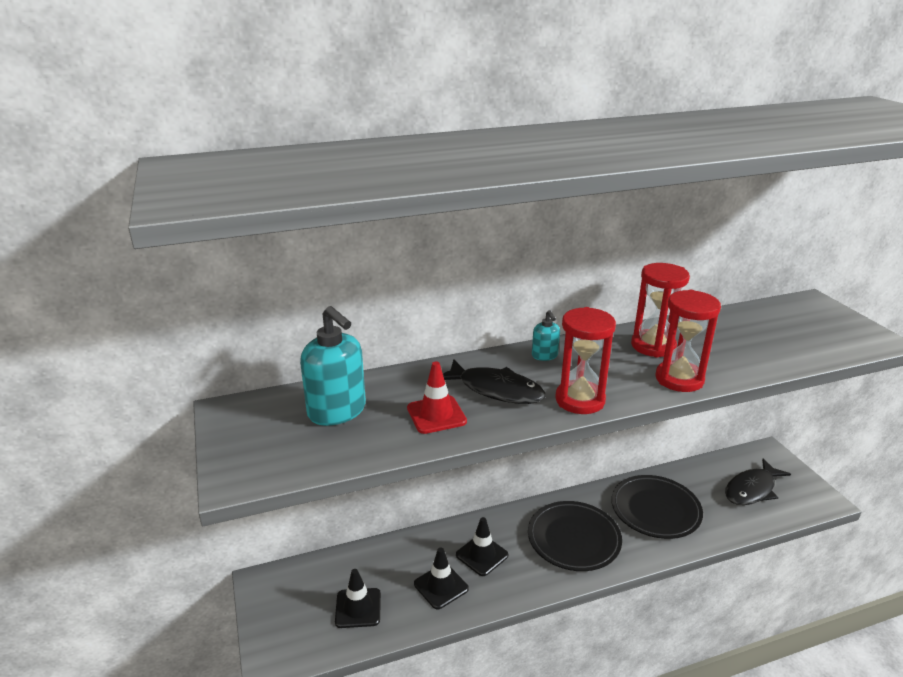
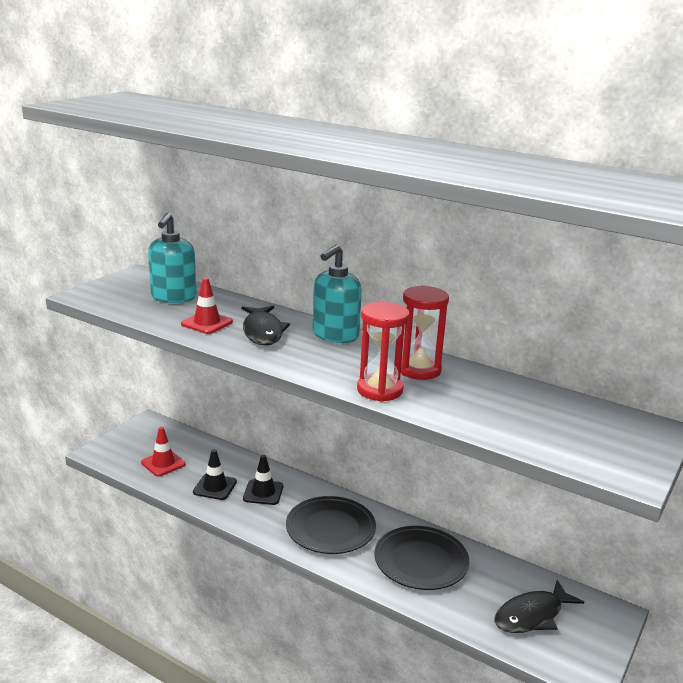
camera: 50 degrees right, 5 degrees down
black traffic cone [335,569,381,628] -> red traffic cone [141,427,186,477]
turquoise soap dispenser [532,310,560,361] -> turquoise soap dispenser [313,245,362,343], size x2.02
red hourglass [555,307,616,414] -> none
black fish [725,458,791,505] -> black fish turned 45 degrees counterclockwise [494,580,584,633]

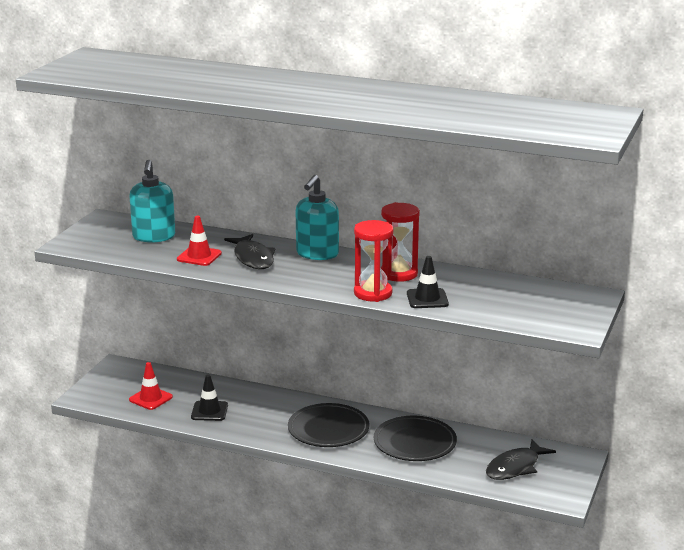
camera: 10 degrees left, 0 degrees up
black traffic cone [243,455,283,505] -> black traffic cone moved to [407,256,449,308]

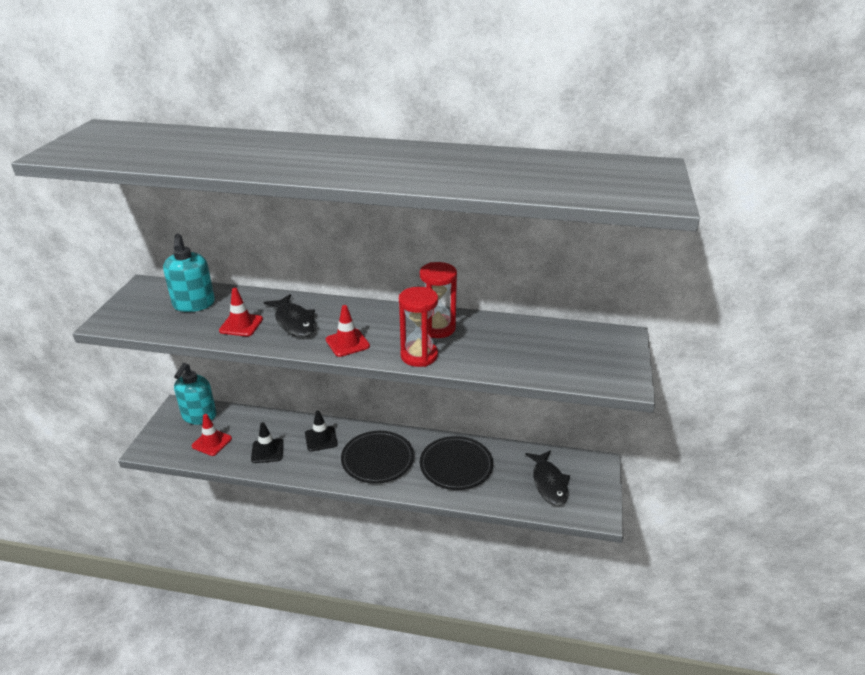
camera: 10 degrees left, 10 degrees up
turquoise soap dispenser [296,175,339,260] -> turquoise soap dispenser moved to [174,363,216,425]
black traffic cone [407,256,449,308] -> black traffic cone moved to [305,410,338,451]
black fish [486,439,556,480] -> black fish turned 45 degrees counterclockwise [525,450,570,506]
none -> red traffic cone [326,305,370,357]

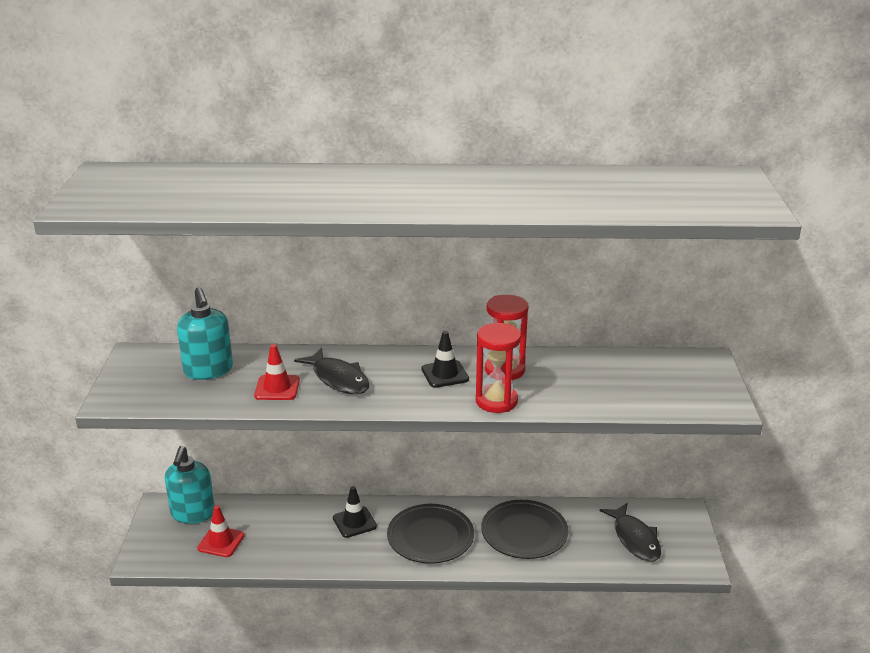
camera: 10 degrees left, 5 degrees down
black traffic cone [251,422,284,463] -> black traffic cone moved to [421,331,469,388]
red traffic cone [326,305,370,357] -> none

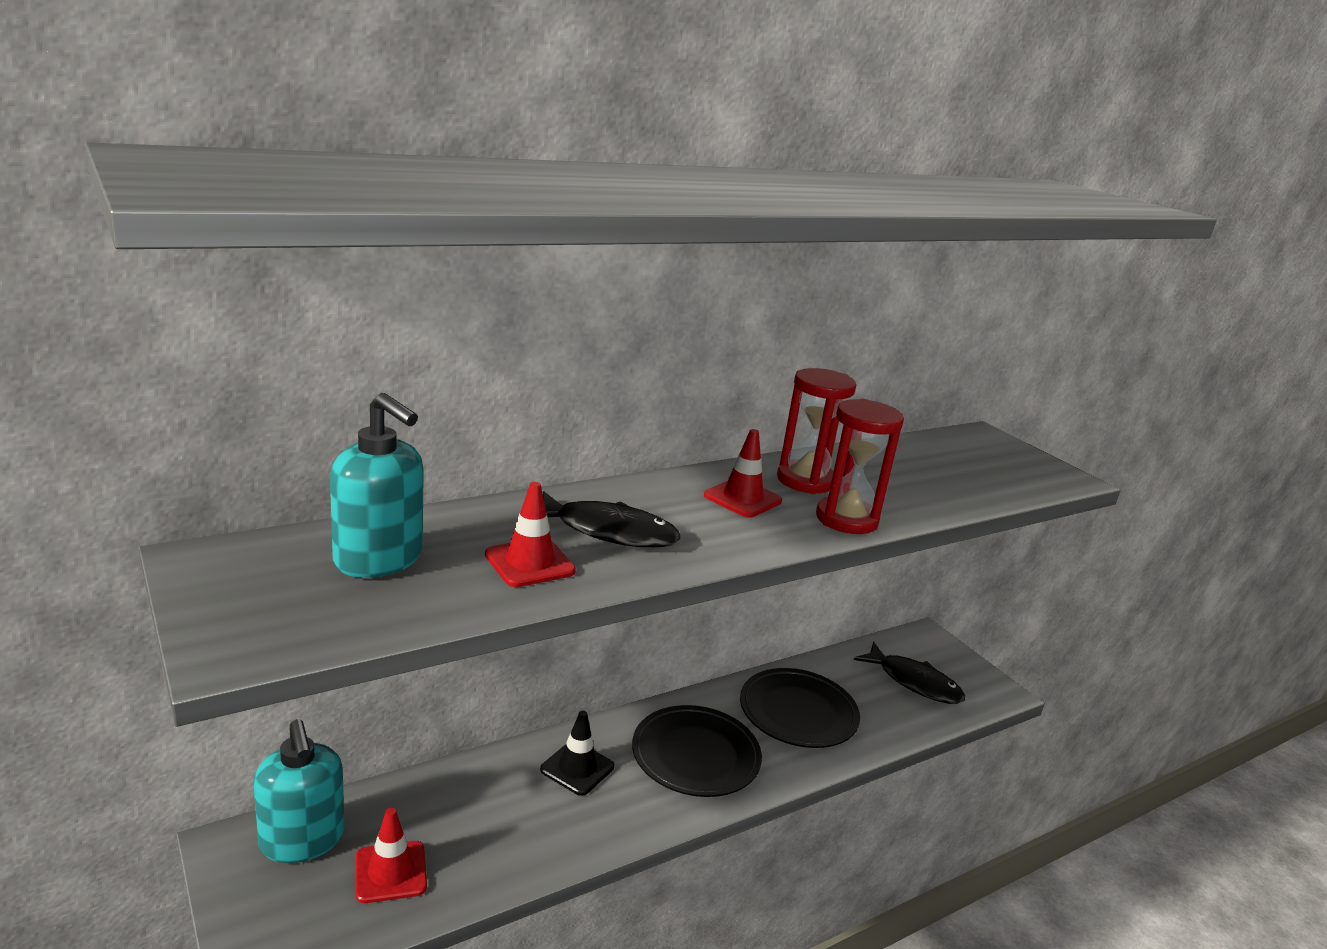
camera: 35 degrees left, 5 degrees down
black traffic cone [421,331,469,388] -> red traffic cone [704,429,782,518]

